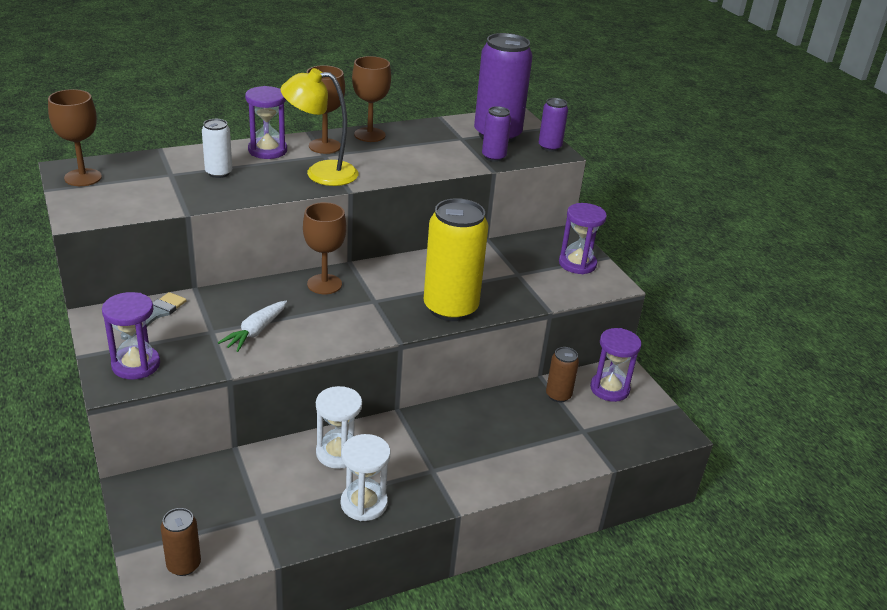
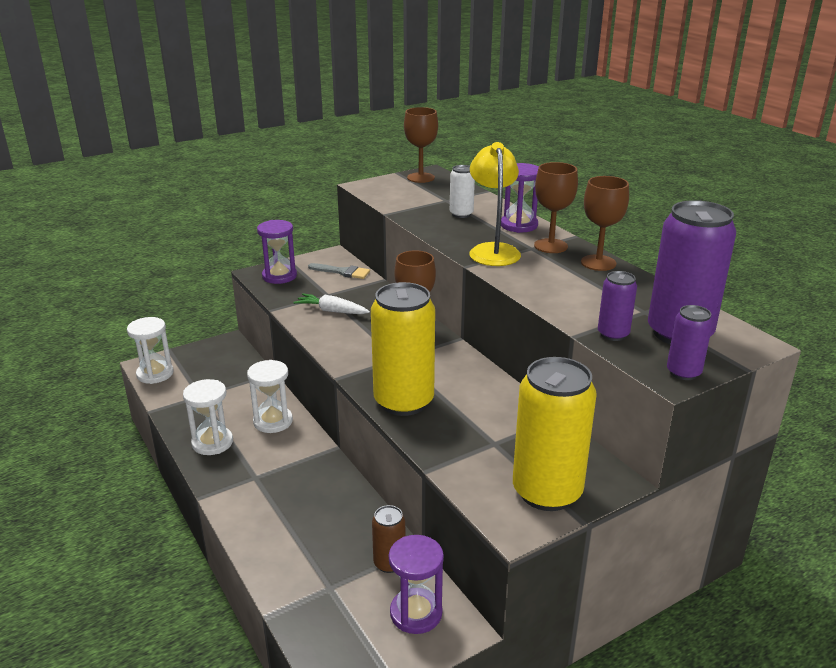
camera: 85 degrees right, 5 degrees down
brown can [161,508,201,576] -> white hourglass [127,317,174,384]
purple hourglass [559,203,607,274] -> yellow can [513,357,597,511]

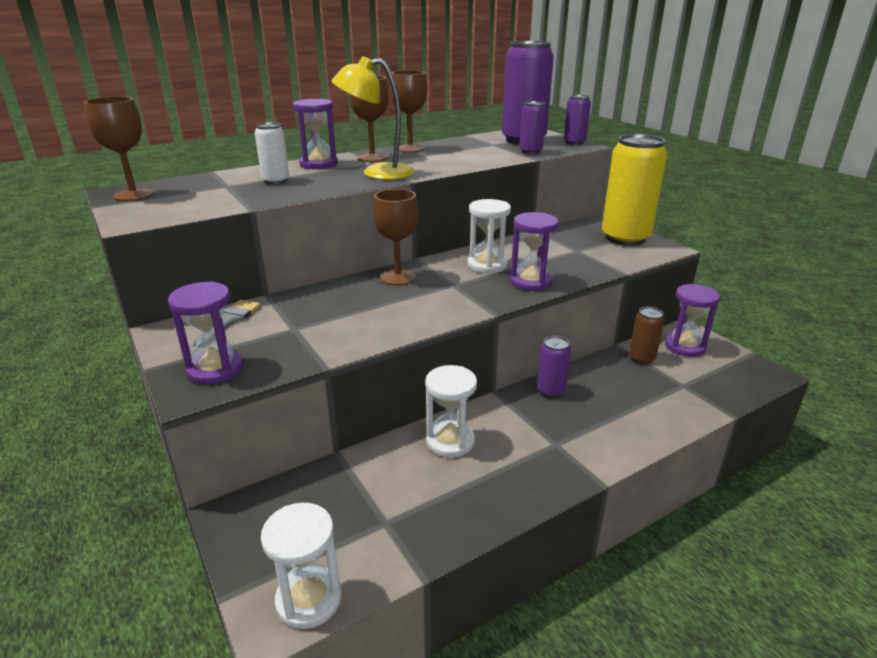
camera: 90 degrees left, 0 degrees up
white hourglass [183,379,233,455] -> white hourglass moved to [467,199,511,274]
white carrot [293,293,370,314] -> none
yellow can [371,282,435,416] -> purple hourglass [510,212,559,291]
none -> purple can [537,336,571,398]

